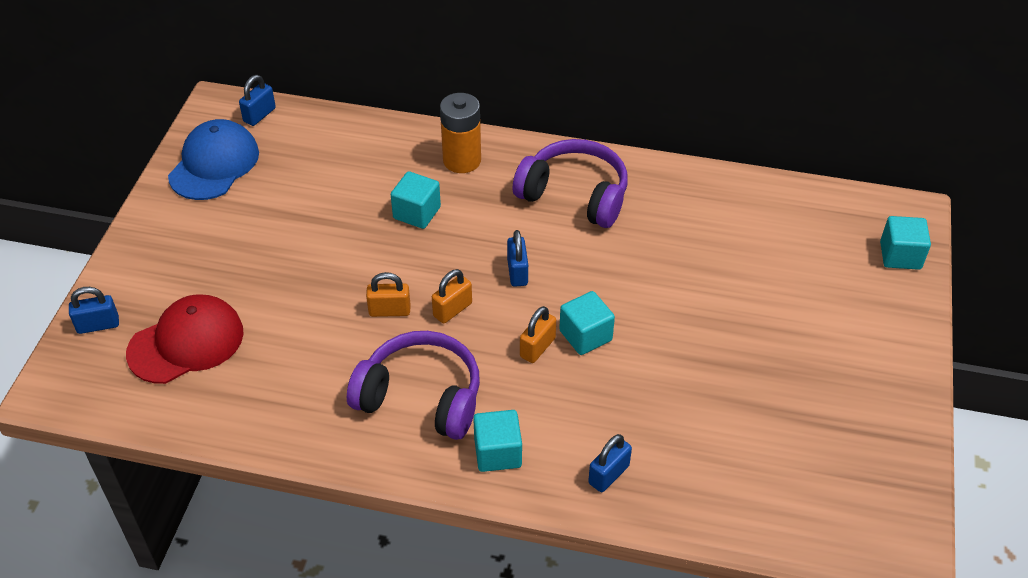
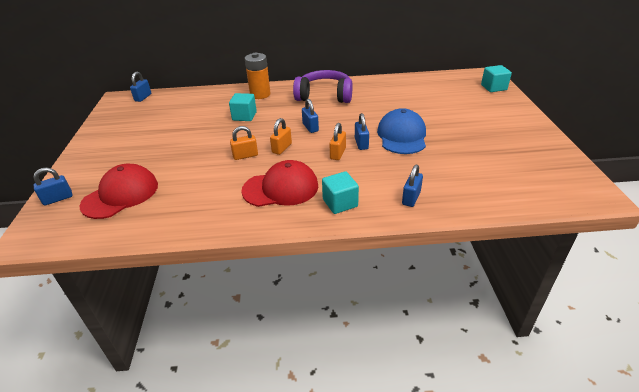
camera: 15 degrees left, 10 degrees down
blue cap [168,119,259,200] -> blue cap moved to [377,108,426,154]
purple headphones [347,331,480,440] -> red cap [241,160,318,207]
turquoise cube [559,291,615,355] -> blue padlock [355,113,369,150]

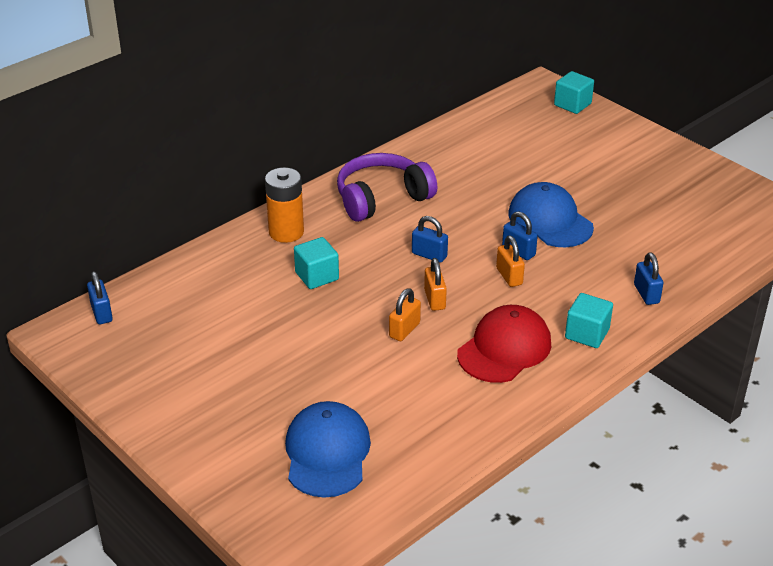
camera: 40 degrees left, 0 degrees up
blue padlock [33,168,73,205] -> none
red cap [79,164,158,219] -> blue cap [285,401,371,498]

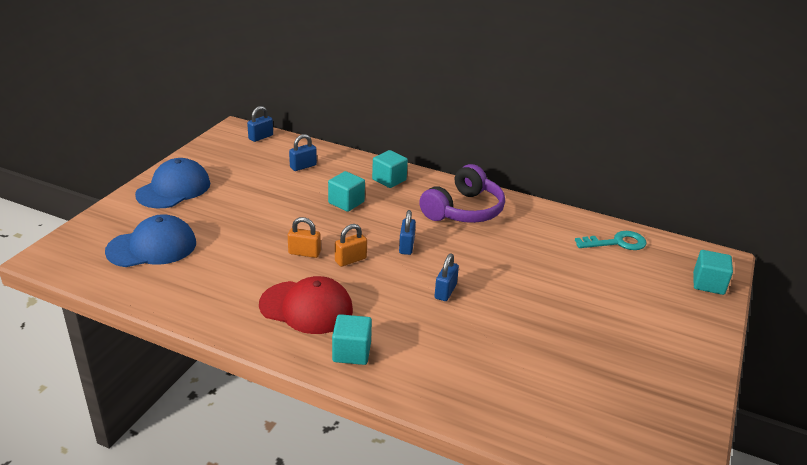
camera: 65 degrees right, 5 degrees down
orange battery [265,168,304,243] -> turquoise cube [372,150,408,188]
purple headphones [337,153,437,222] -> purple headphones turned 90 degrees clockwise [419,164,505,223]
orange padlock [496,235,525,287] -> none
blue cap [508,182,594,247] -> blue cap moved to [135,158,210,208]
blue padlock [634,252,663,305] -> blue padlock moved to [289,134,317,171]
none -> turquoise key [575,231,646,250]

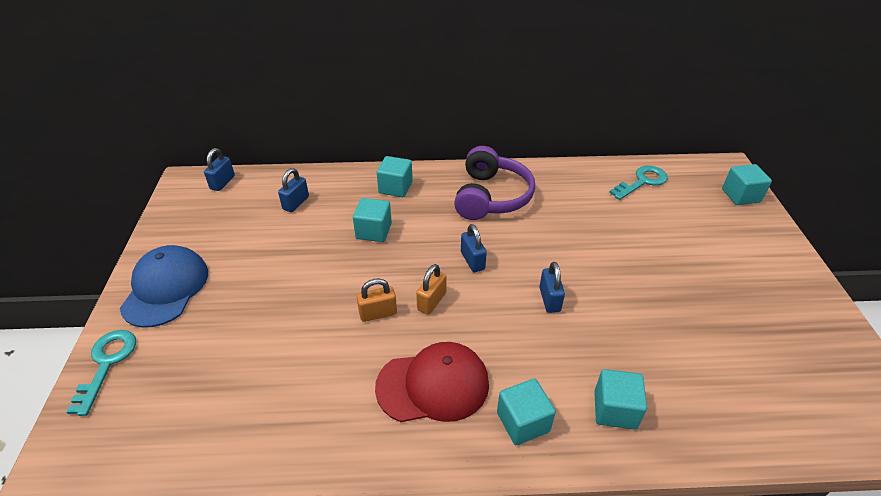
camera: 25 degrees left, 10 degrees up
blue cap [105,214,196,267] -> none
none -> turquoise key [67,330,136,416]
none -> turquoise cube [594,369,647,430]

